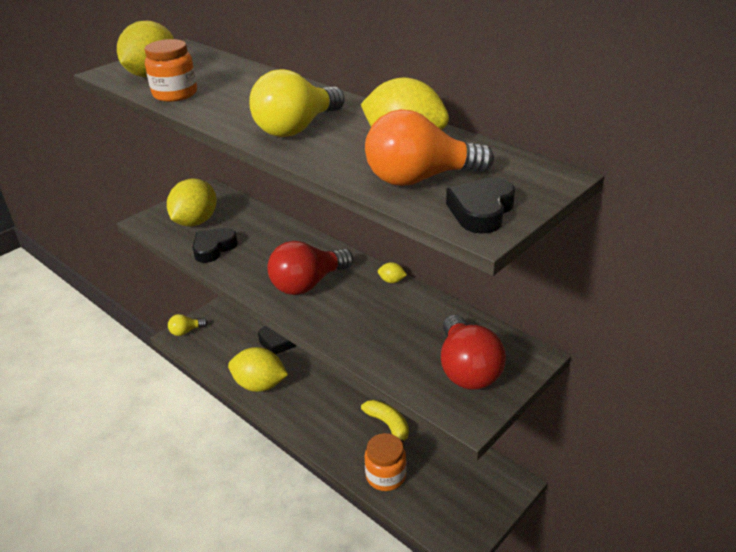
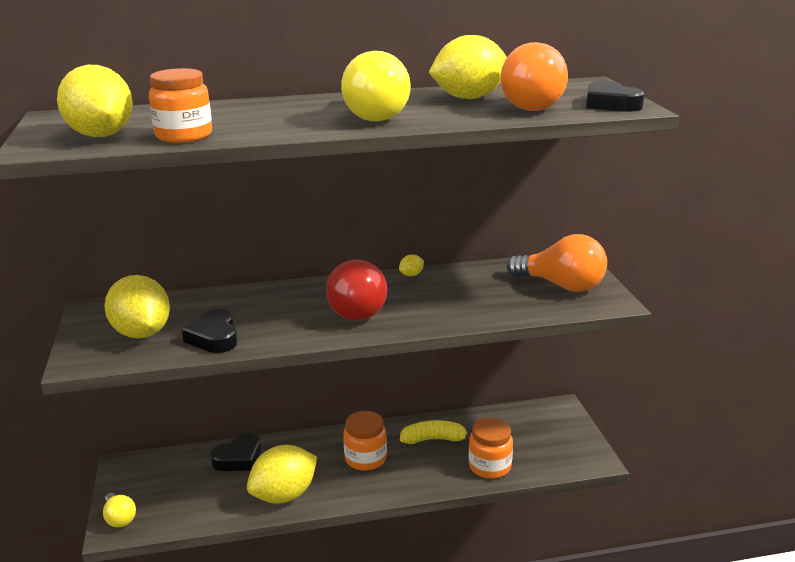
camera: 55 degrees left, 10 degrees down
yellow light bulb [168,314,208,336] -> yellow light bulb turned 45 degrees counterclockwise [103,493,136,527]
red light bulb [441,315,506,390] -> orange light bulb [507,234,607,292]
none -> orange jar [344,411,387,471]

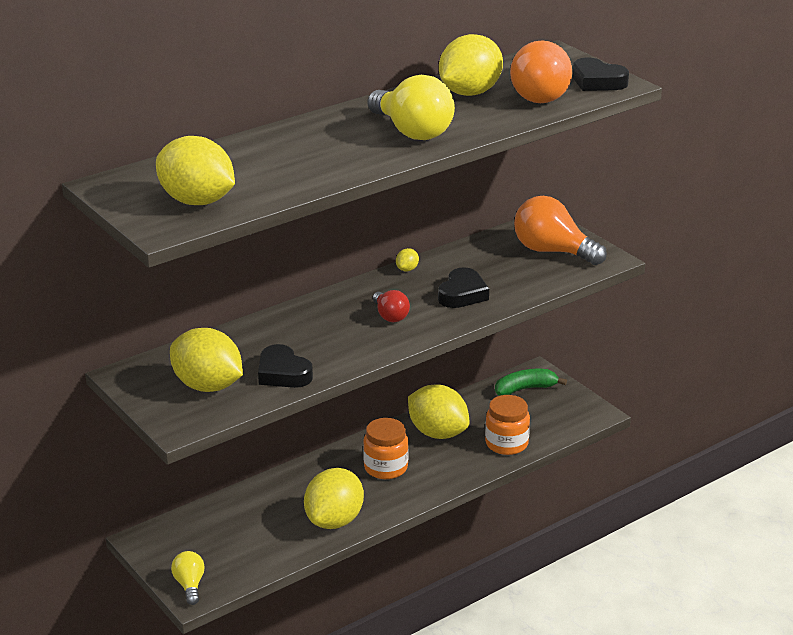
camera: 25 degrees left, 5 degrees up
yellow light bulb [103,493,136,527] -> yellow light bulb turned 135 degrees counterclockwise [171,551,205,605]
orange jar [149,68,212,143] -> none
black heart [210,433,261,471] -> black heart moved to [438,267,489,308]
red light bulb [326,259,387,321] -> red light bulb [373,290,410,322], size x0.54
yellow banana [400,420,470,444] -> yellow lemon [408,384,469,439]
orange light bulb [507,234,607,292] -> orange light bulb turned 150 degrees counterclockwise [514,196,607,265]
none -> green banana [495,369,567,396]

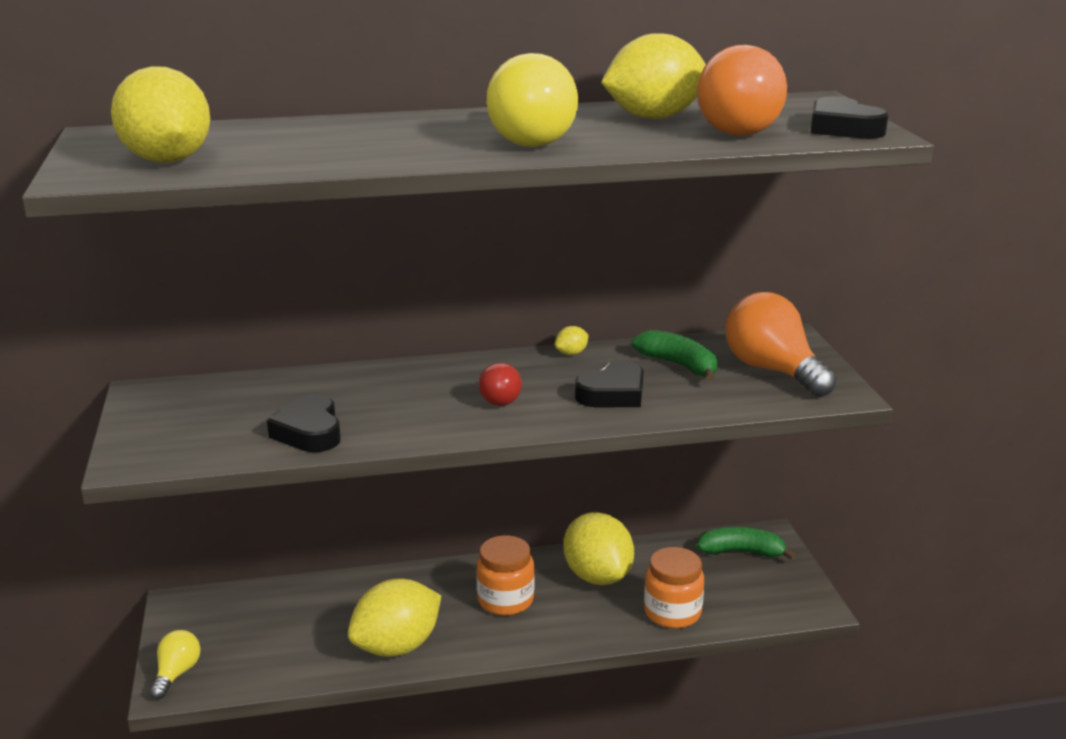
camera: 25 degrees right, 5 degrees down
yellow lemon [170,328,243,392] -> none
none -> green banana [632,330,717,381]

